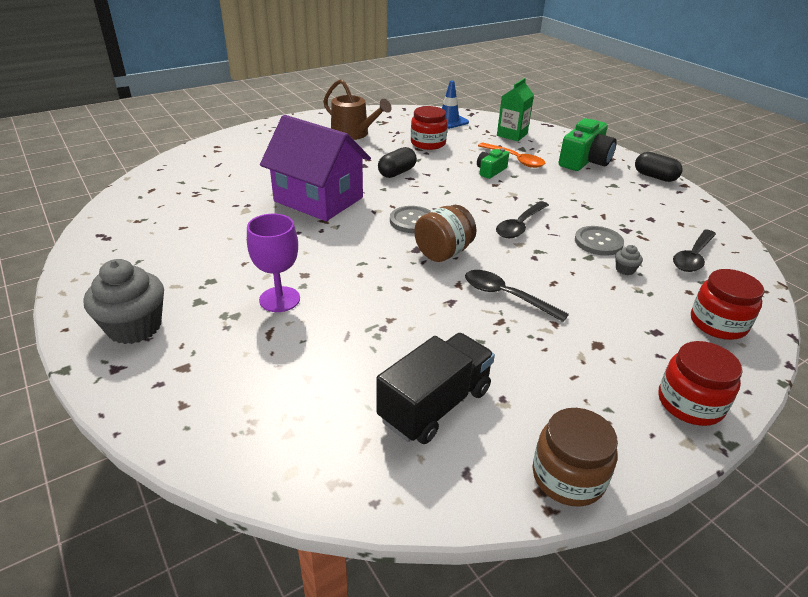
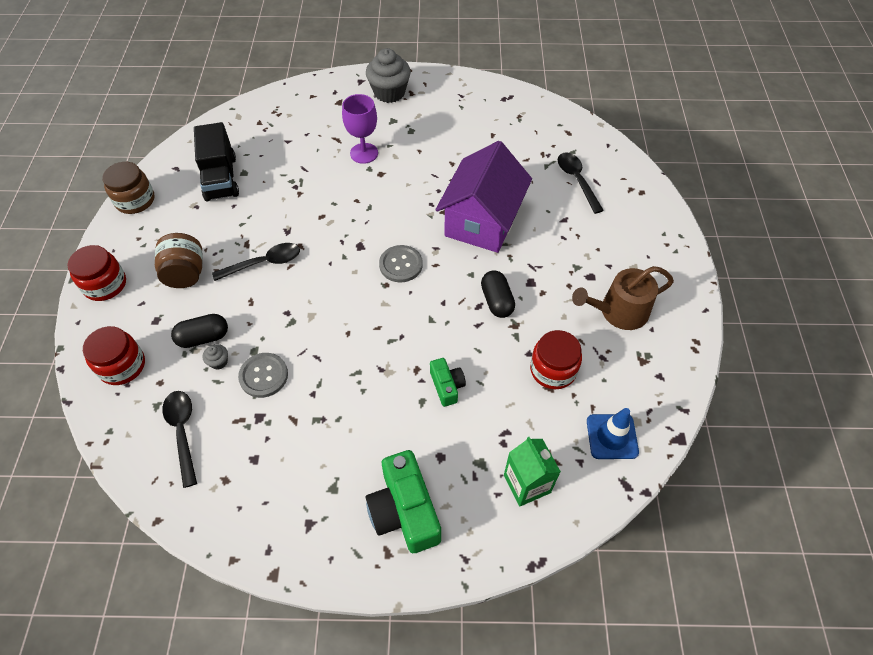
camera: 125 degrees right, 20 degrees up
purple house [260,115,371,221] -> purple house turned 45 degrees counterclockwise [435,141,532,253]
brown jar [414,205,476,262] -> brown jar moved to [155,233,203,288]
orange spoon [478,143,545,168] -> none
black spoon [496,201,549,238] -> black spoon moved to [557,152,604,214]
black capsule [635,152,683,182] -> black capsule moved to [171,314,228,348]

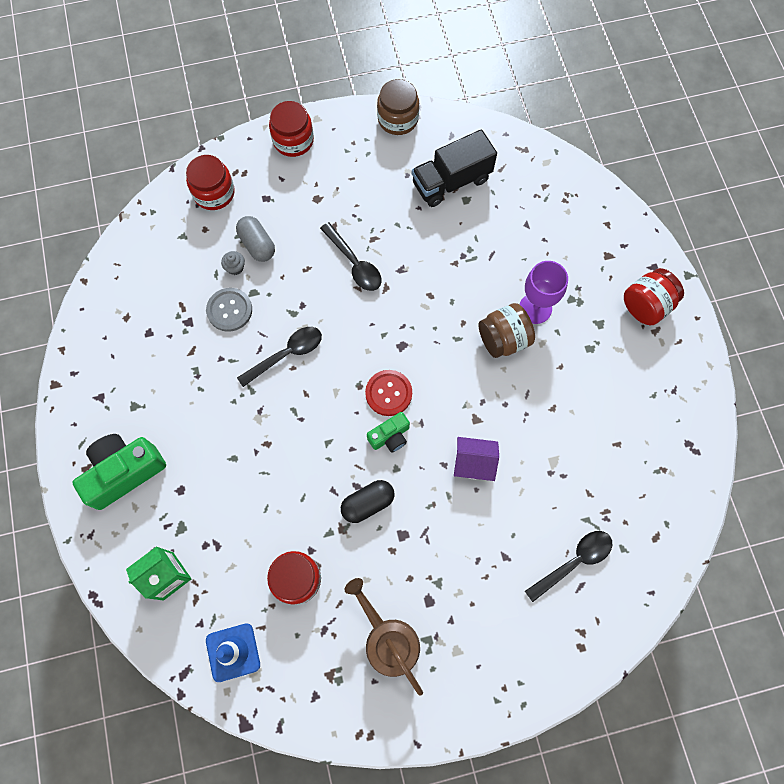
camera: 75 degrees right, 15 degrees up
brown jar [155,233,203,288] -> brown jar moved to [479,303,535,358]
black spoon [162,391,197,488] -> black spoon moved to [237,327,322,387]
black capsule [171,314,228,348] -> grey capsule [236,216,275,262]
grey cupcake [366,48,411,103] -> red jar [624,268,684,325]
grey button [379,245,423,282] -> red button [365,370,412,416]
green camera [430,358,466,407] -> green camera moved to [367,412,410,453]
purple house [435,141,532,253] -> purple house [454,437,499,481], size x0.47

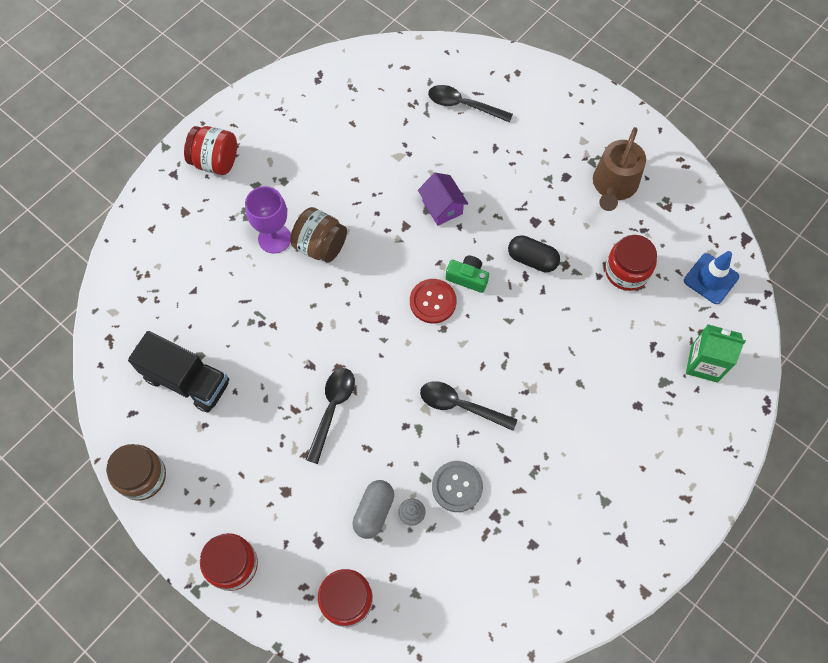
camera: 125 degrees left, 5 degrees down
green camera [72,434,166,510] -> none

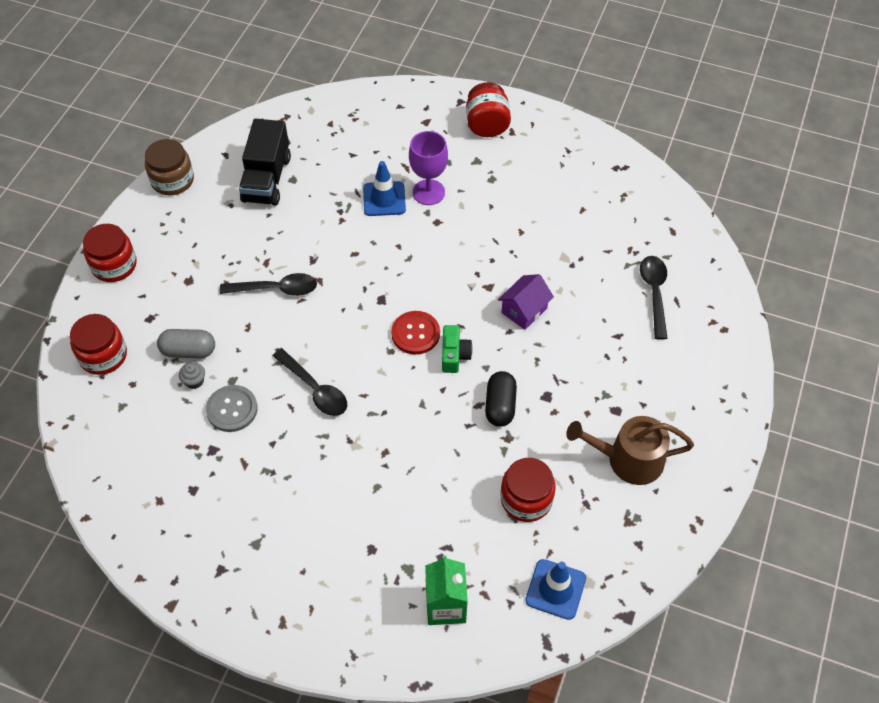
camera: 70 degrees right, 10 degrees down
brown jar [290,207,347,263] -> none
black spoon [420,381,517,431] -> black spoon turned 135 degrees clockwise [273,348,347,416]
none -> blue traffic cone [363,161,406,216]

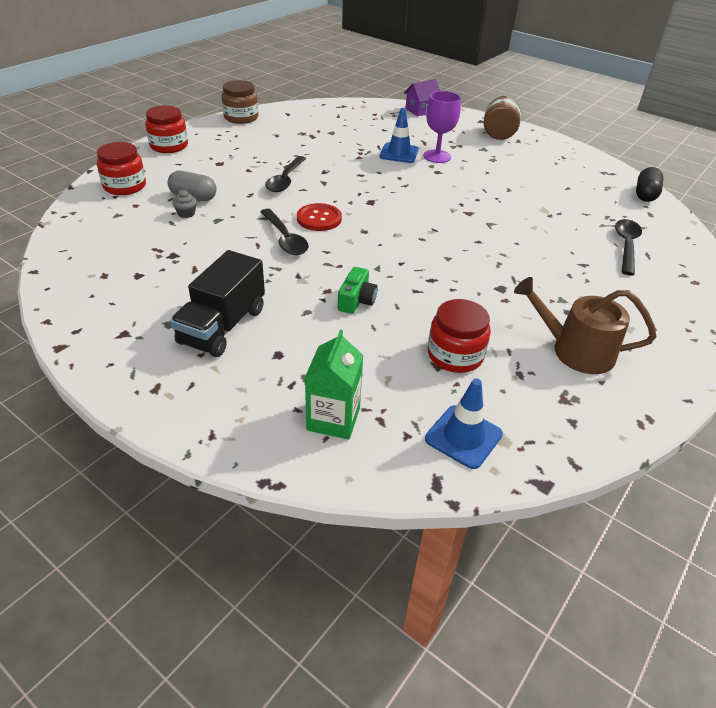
camera: 15 degrees right, 15 degrees down
grey button [206,385,258,432] -> none
black spoon [220,273,317,296] -> black spoon turned 90 degrees clockwise [265,156,306,192]
black truck [239,119,291,206] -> black truck moved to [170,250,265,357]
red button [391,311,440,355] -> red button moved to [297,203,342,231]
green camera [442,325,473,373] -> green camera moved to [338,267,378,314]
red jar [466,82,511,137] -> brown jar [484,96,521,140]
black capsule [485,371,517,427] -> black capsule moved to [636,167,663,202]
purple house [498,274,554,330] -> purple house moved to [404,79,440,116]

